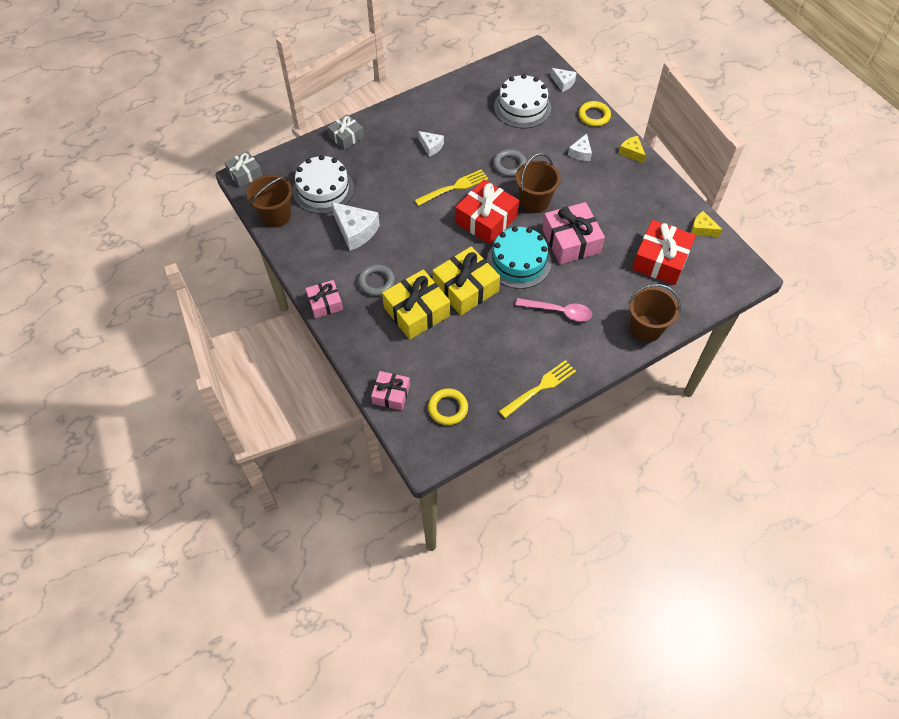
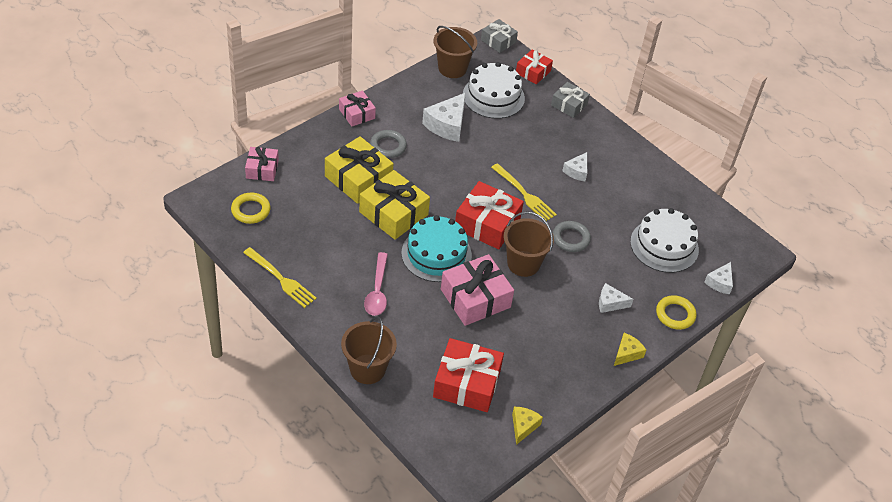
camera: 75 degrees right, 10 degrees down
none -> red gift [516,49,553,84]

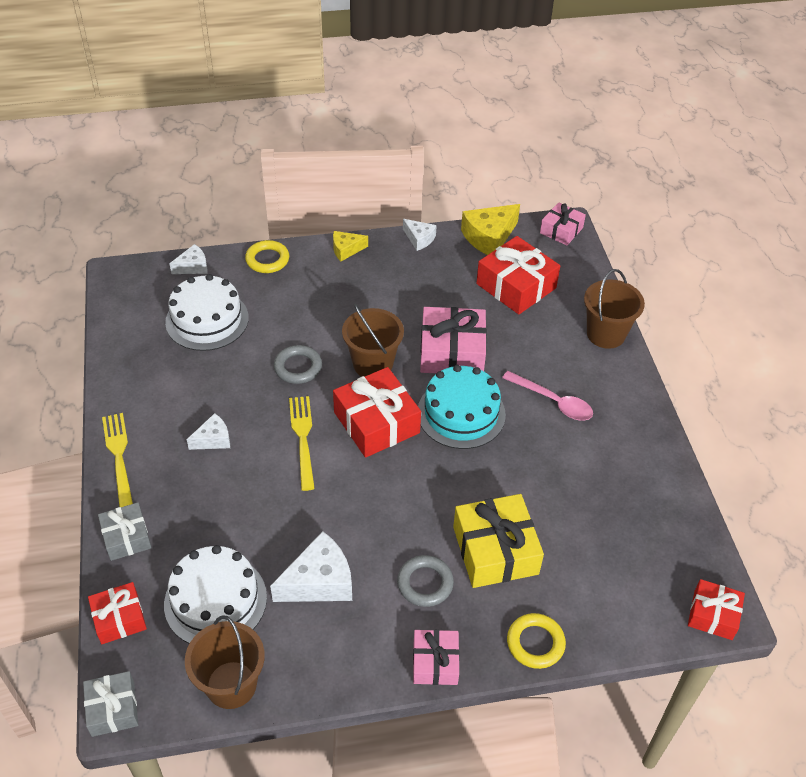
camera: 145 degrees left, 0 degrees up
yellow ring [231,193,270,224] -> yellow ring moved to [507,613,566,669]
yellow fork [243,247,317,308] -> yellow fork moved to [102,413,133,507]
pink gift [245,147,279,181] -> pink gift moved to [540,202,586,245]
yellow gift [359,170,430,240] -> none
pink spoon [364,252,388,316] -> pink spoon turned 90 degrees clockwise [502,371,593,421]
yellow cheese [512,407,543,445] -> yellow cheese [461,204,520,255], size x1.73
white cheese [599,283,633,313] -> white cheese moved to [403,219,437,251]
none -> red gift [688,579,745,640]

